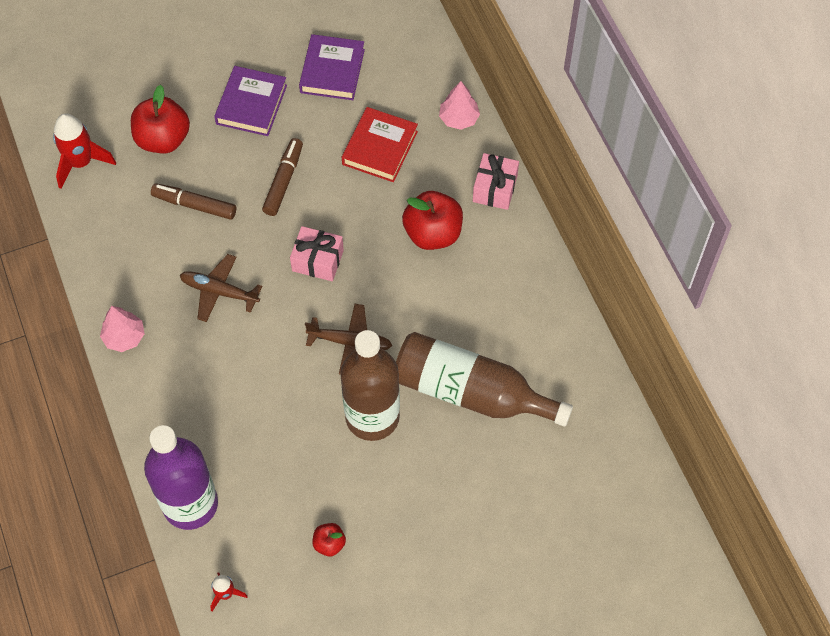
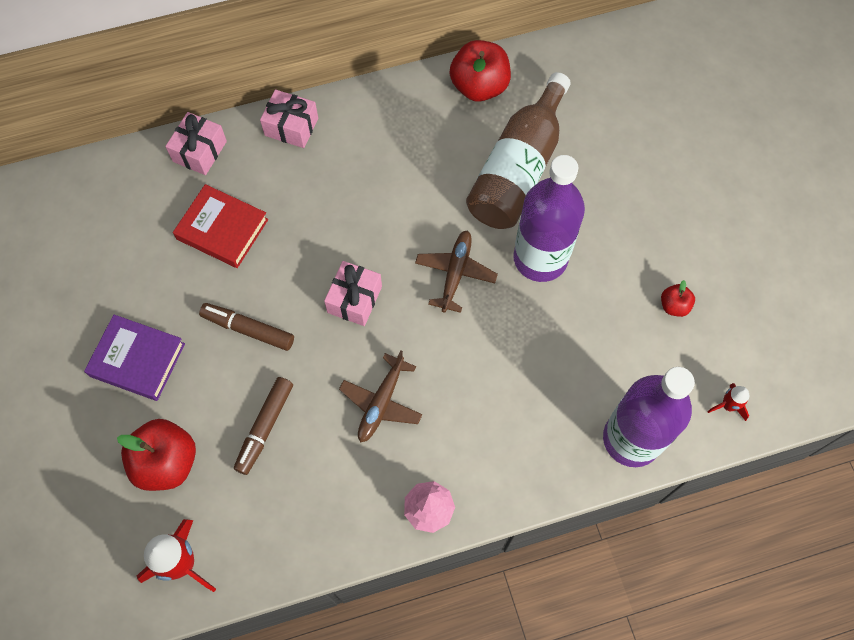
camera: 85 degrees left, 5 degrees up
purple book [299,34,365,100] -> none
brown bottle [340,330,400,441] -> purple bottle [513,155,585,282]
red apple [402,191,463,250] -> red apple moved to [450,40,511,102]
pink tree [439,81,480,130] -> pink gift [165,112,227,175]

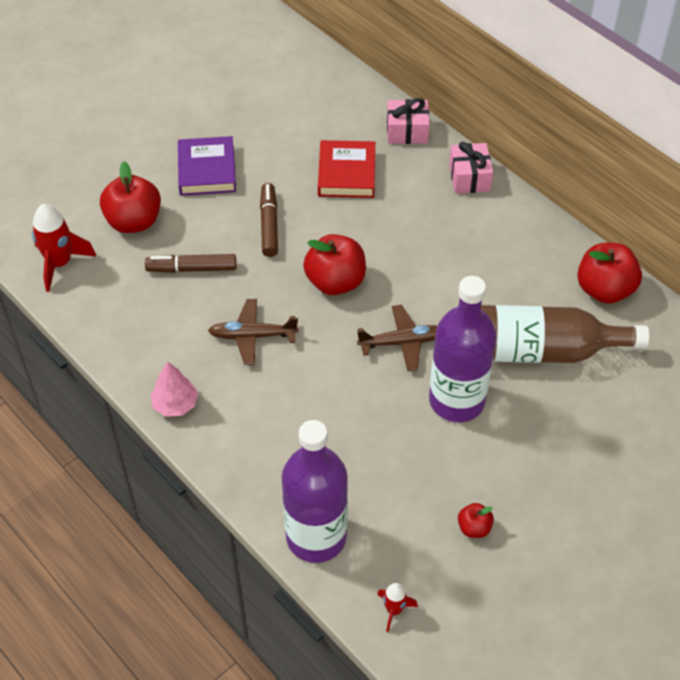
camera: 65 degrees right, 15 degrees down
pink gift [324,261,382,326] -> red apple [303,234,366,295]

